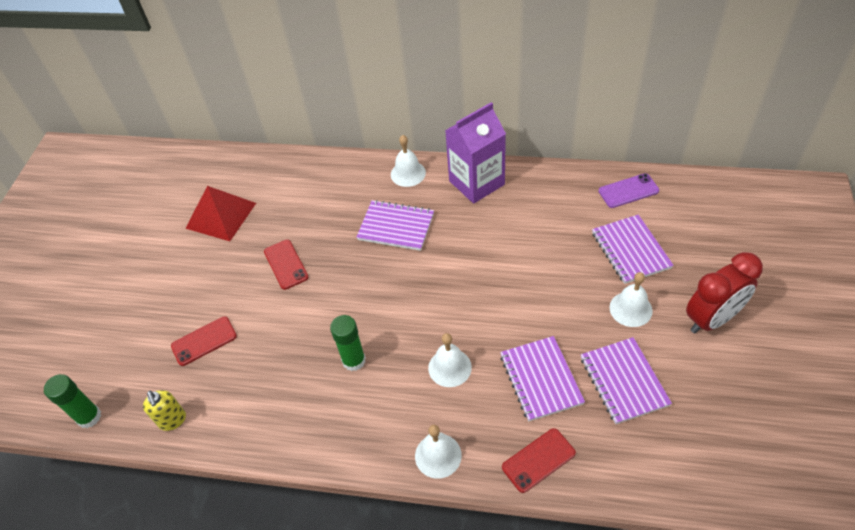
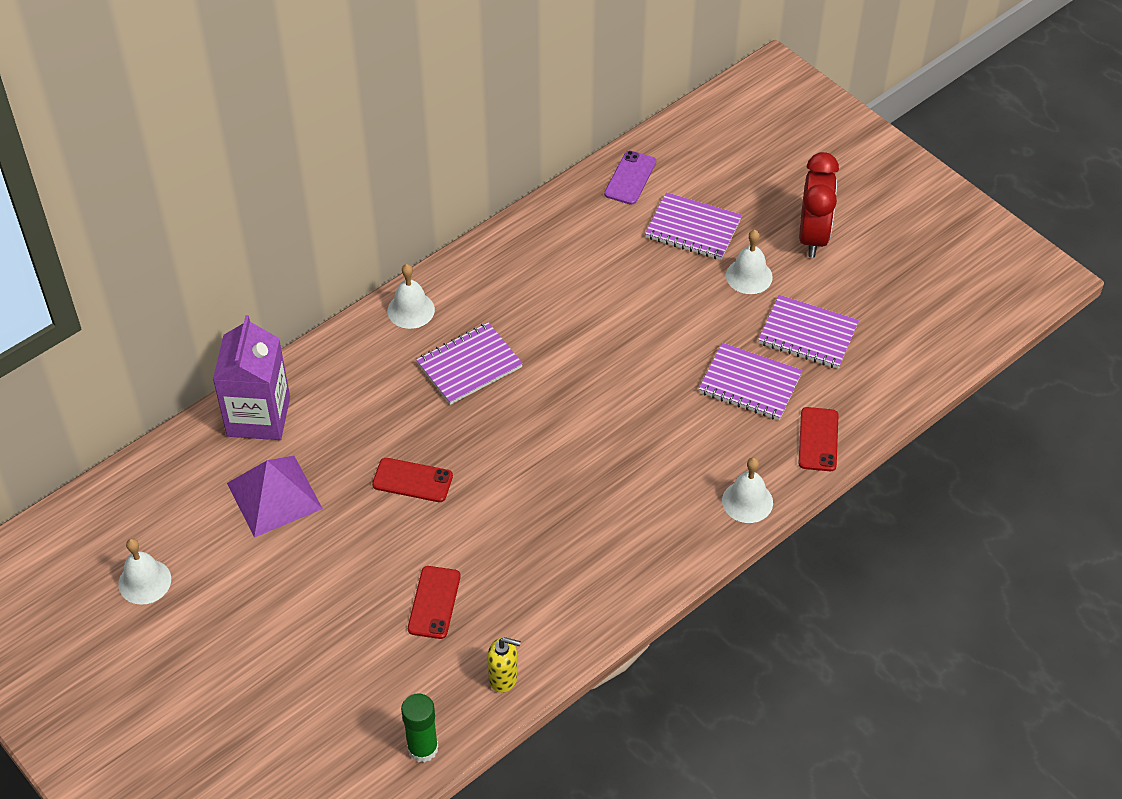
camera: 55 degrees left, 0 degrees up
red pyramid [185,186,256,241] -> purple pyramid [227,456,323,538]
green glue stick [330,315,366,371] -> none
white bell [428,333,472,387] -> white bell moved to [118,538,171,605]
purple carton [445,102,506,204] -> purple carton moved to [213,315,290,440]

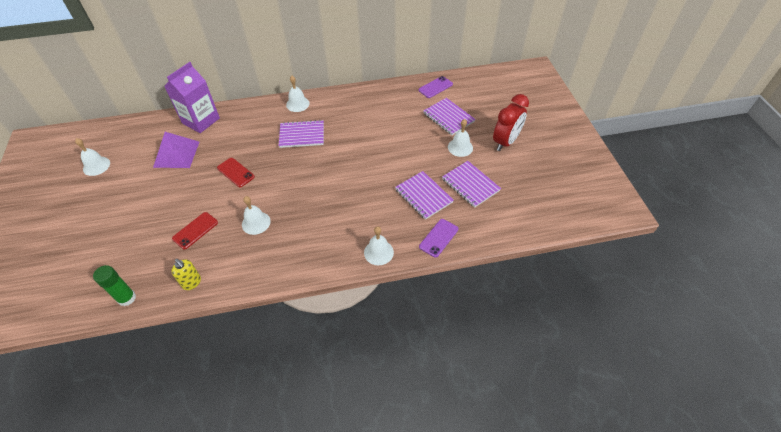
camera: 30 degrees right, 0 degrees up
red phone [798,407,839,471] -> purple phone [419,219,459,258]
none -> white bell [242,196,271,235]

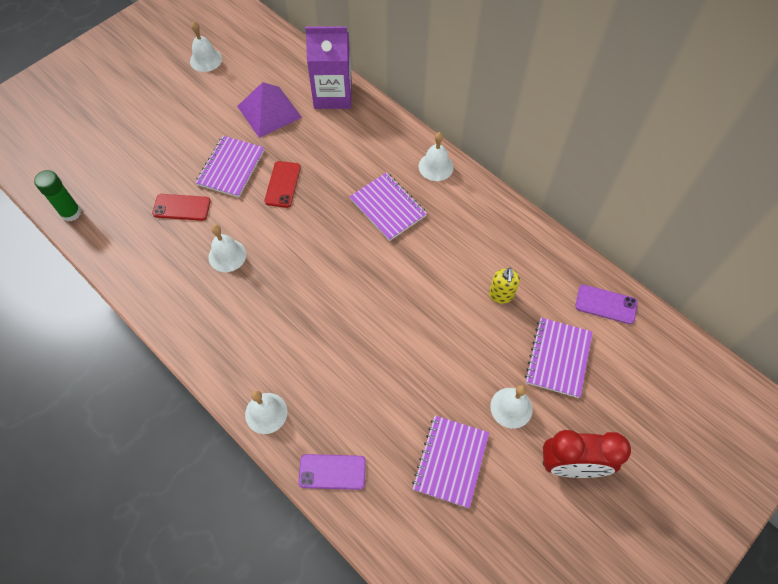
camera: 55 degrees right, 10 degrees up
yellow soap dispenser [171,259,201,290] -> yellow soap dispenser moved to [489,268,520,304]
purple notebook [395,171,454,220] -> purple notebook moved to [195,136,265,198]

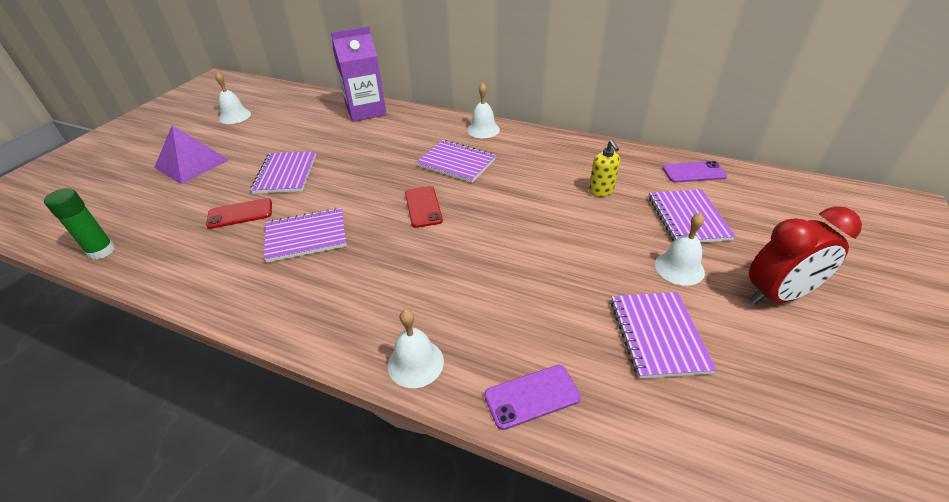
camera: 20 degrees left, 20 degrees down
white bell [209,225,246,272] -> purple notebook [264,208,347,263]
purple pyramid [237,82,302,138] -> purple pyramid moved to [154,125,228,184]
red phone [264,161,301,208] -> red phone moved to [405,186,443,228]

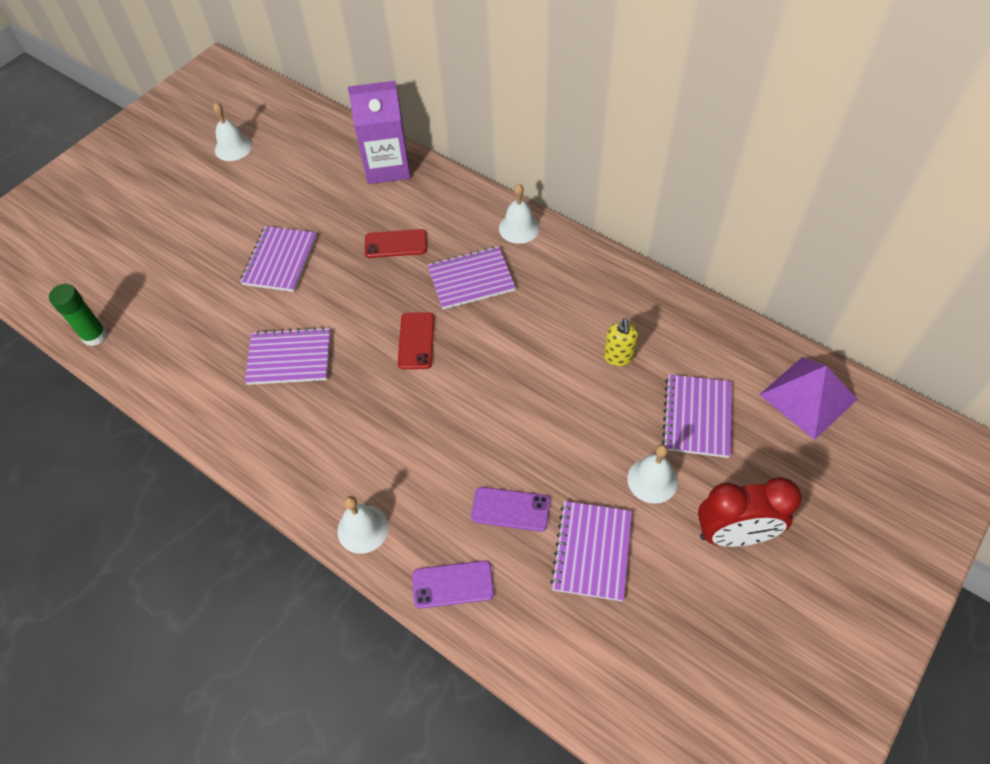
camera: 15 degrees right, 15 degrees up
purple pyramid [154,125,228,184] -> purple pyramid moved to [759,357,858,440]
red phone [206,198,272,229] -> red phone moved to [365,229,427,258]
purple notebook [416,140,496,183] -> purple notebook turned 60 degrees counterclockwise [427,246,516,310]
purple phone [662,161,727,183] -> purple phone moved to [471,487,550,532]

